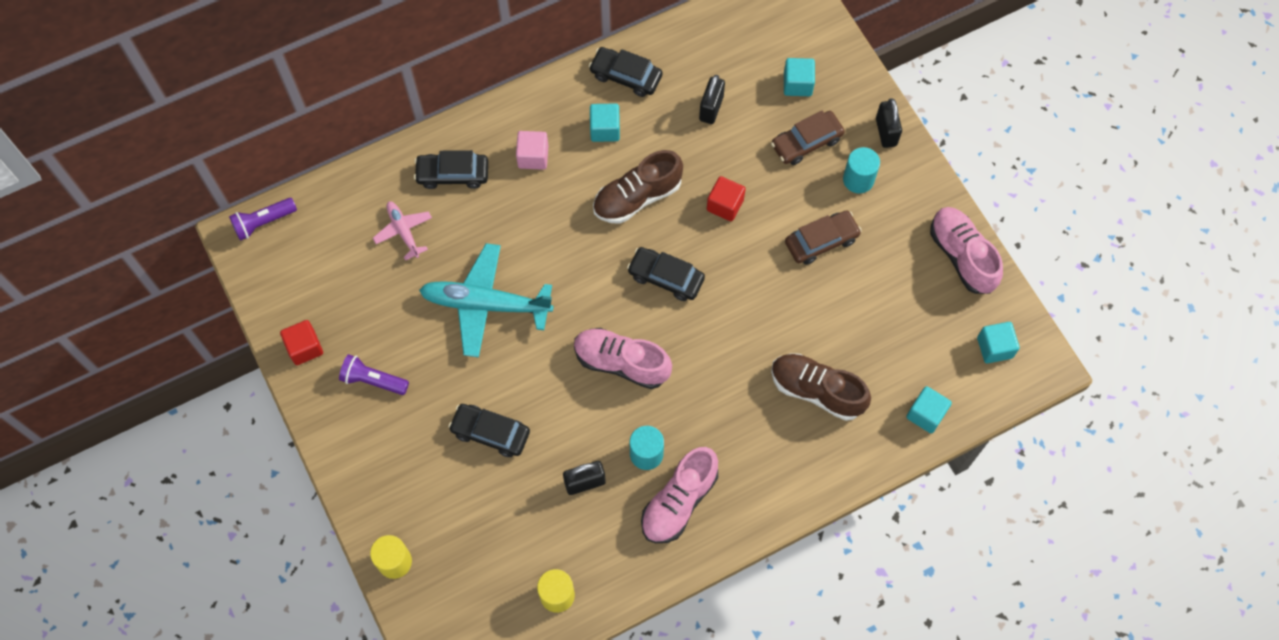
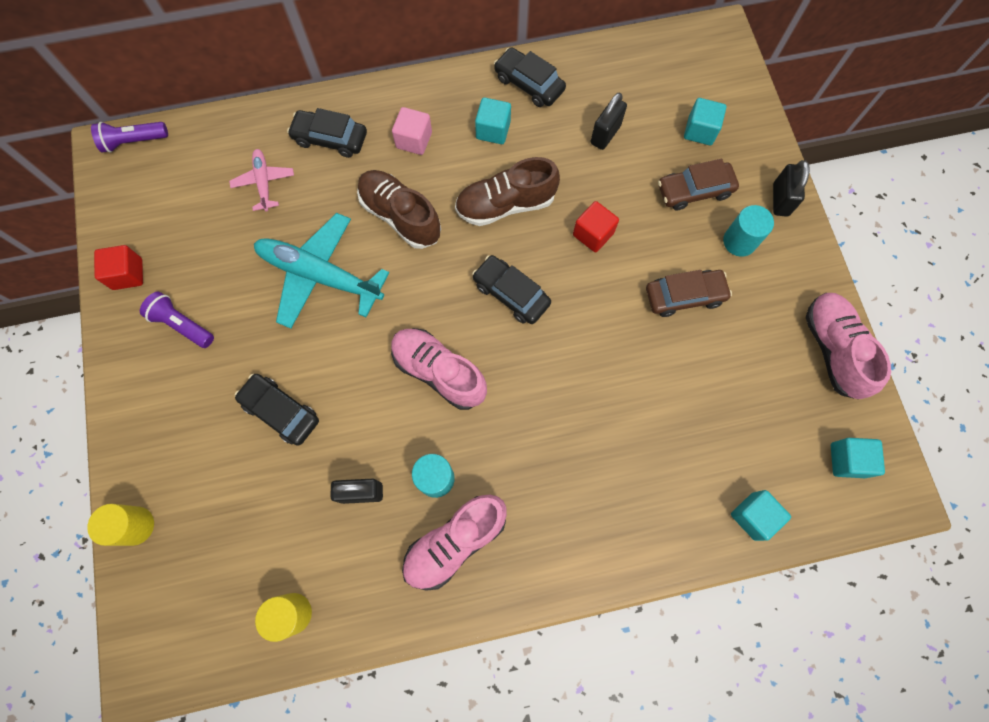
camera: 15 degrees right, 5 degrees up
brown shoe [771,354,871,421] -> brown shoe moved to [357,170,441,249]

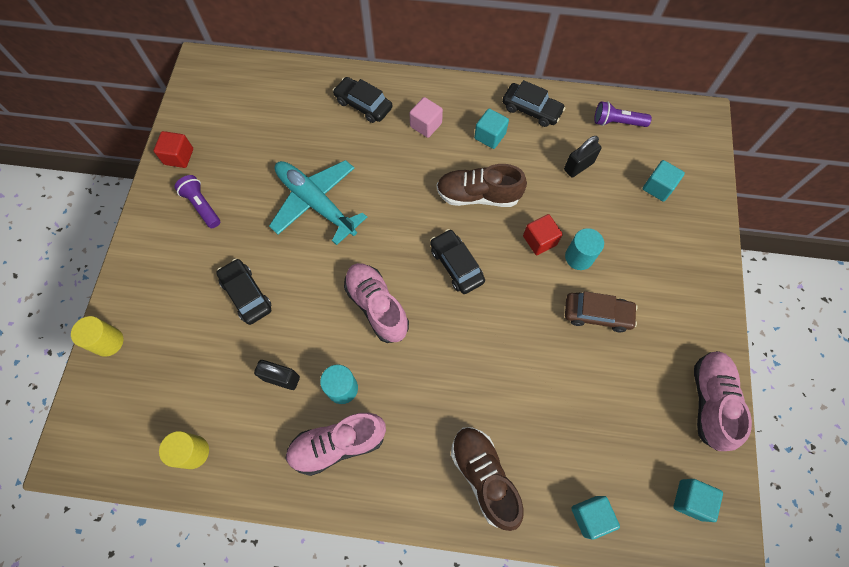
camera: 20 degrees right, 5 degrees down
purple flashlight [91,122,168,153] -> purple flashlight moved to [594,101,652,127]
pink plane [229,149,294,212] -> none
brown shoe [357,170,441,249] -> brown shoe moved to [451,427,524,531]
black car [494,47,566,107] -> black car turned 150 degrees clockwise [502,80,565,127]
brown car [658,159,739,211] -> none
turquoise cylinder [723,205,774,257] -> turquoise cylinder moved to [565,228,604,270]
black padlock [773,160,810,217] -> none

